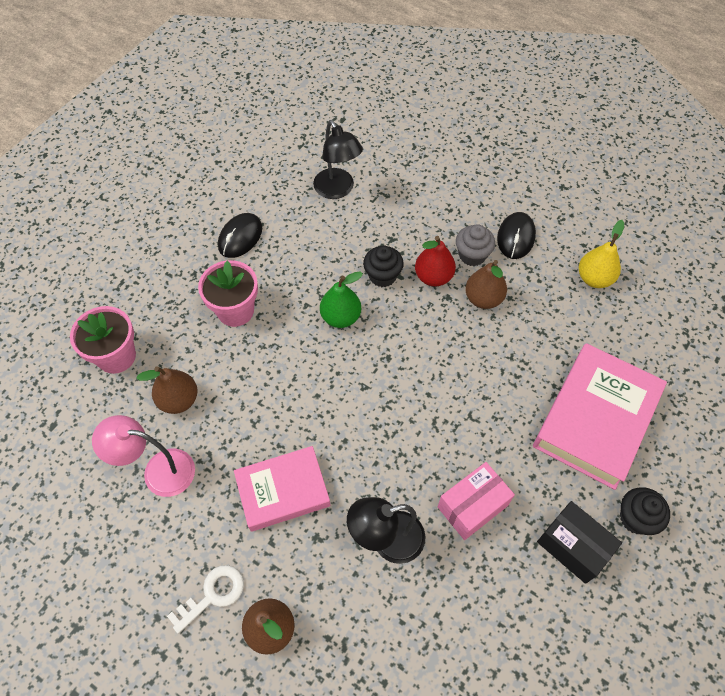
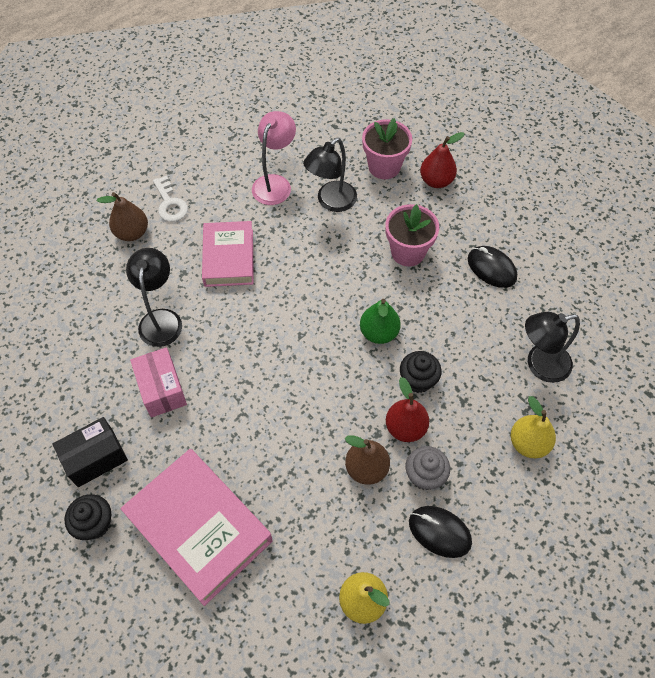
camera: 105 degrees right, 0 degrees up
brown pear [136,366,197,414] -> black lamp [303,138,357,212]
none -> red pear [420,132,465,188]
none -> yellow pear [511,396,556,458]

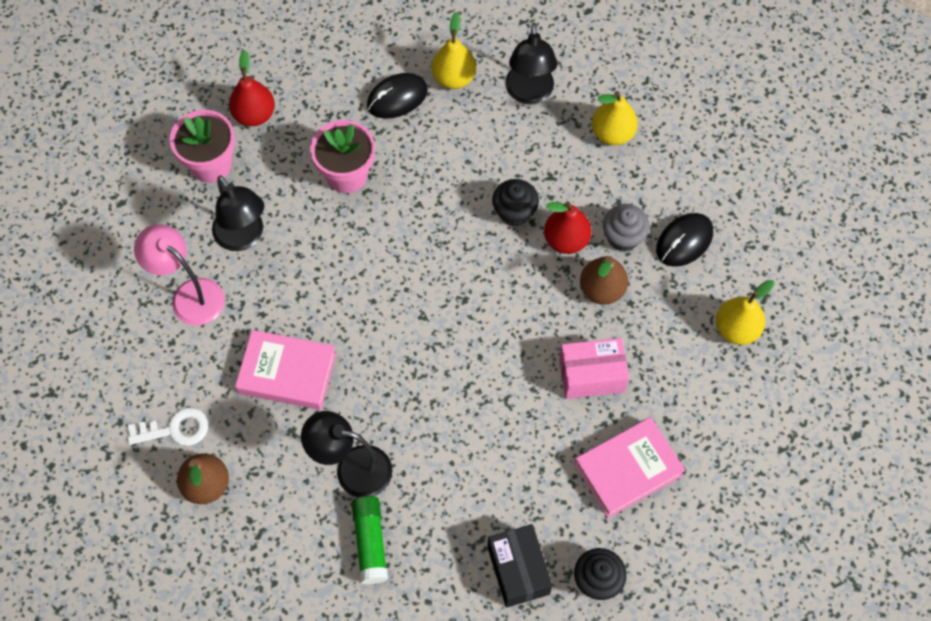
camera: 75 degrees left, 5 degrees up
pink book [120,449,272,606] -> pink book [574,417,686,518], size x0.66
pink box [130,347,187,417] -> pink box moved to [559,338,629,399]
green pear [360,299,401,344] -> none
none -> green glue stick [351,496,388,584]
none -> yellow pear [432,12,476,89]

